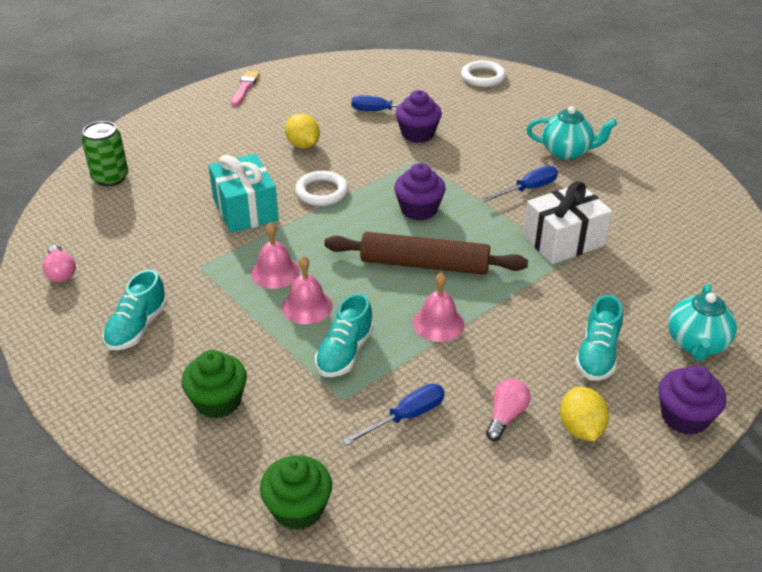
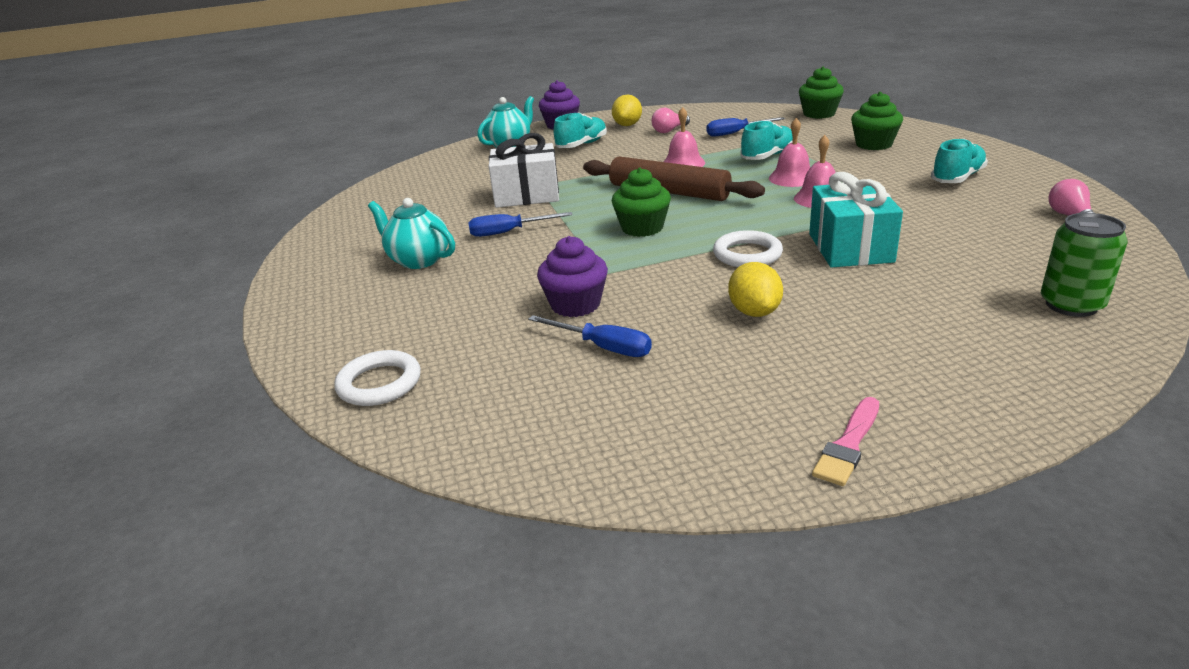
camera: 155 degrees left, 10 degrees down
purple cupcake [394,163,446,221] -> green cupcake [612,168,671,237]

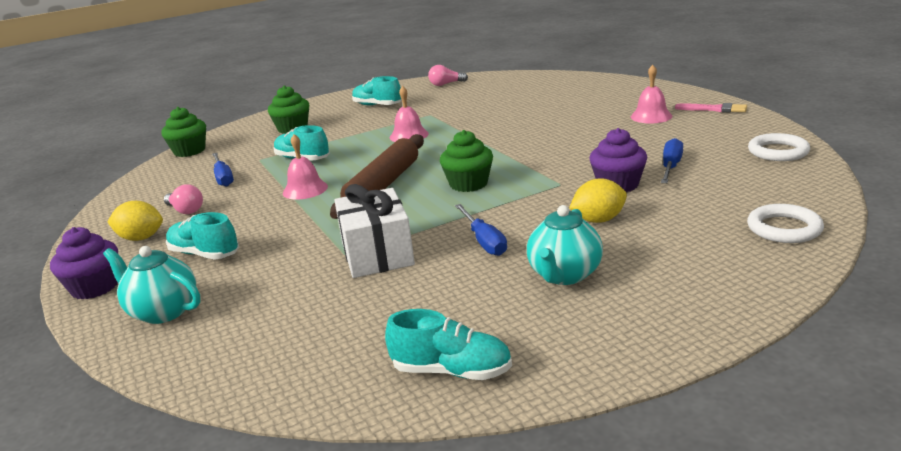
camera: 100 degrees left, 5 degrees down
white ring [713,230,783,267] -> white ring moved to [748,133,810,161]
yellow lemon [728,262,783,317] -> yellow lemon moved to [569,178,627,223]
pink bell [769,118,810,187] -> pink bell moved to [631,65,672,123]
turquoise gift [809,172,903,267] -> none
green can [1041,213,1128,317] -> none
none -> turquoise shoe [385,309,512,380]

